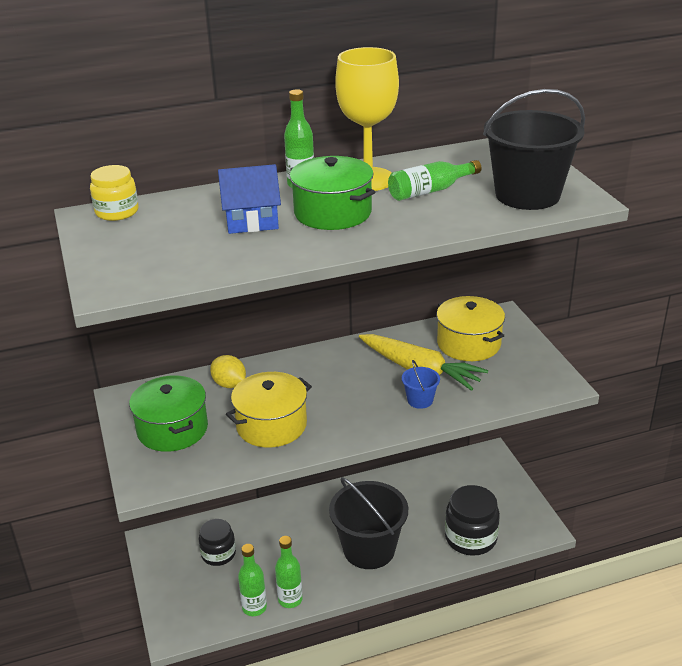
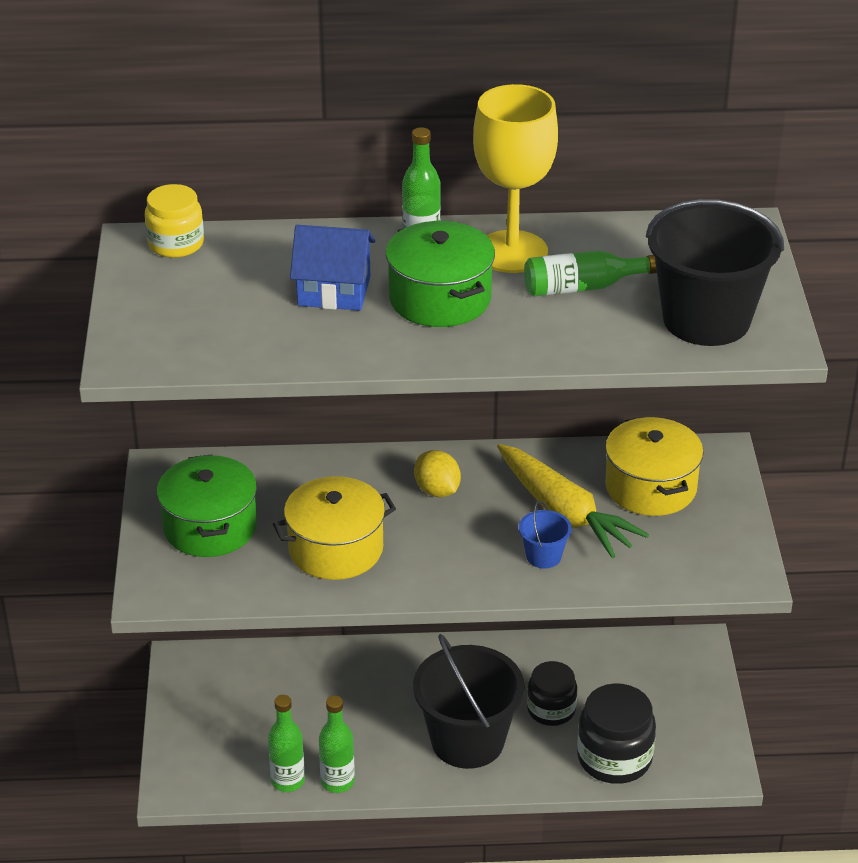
camera: 15 degrees right, 5 degrees up
black jar [199,519,236,566] -> black jar moved to [527,661,577,726]
yellow lemon [210,355,246,388] -> yellow lemon moved to [414,450,461,497]

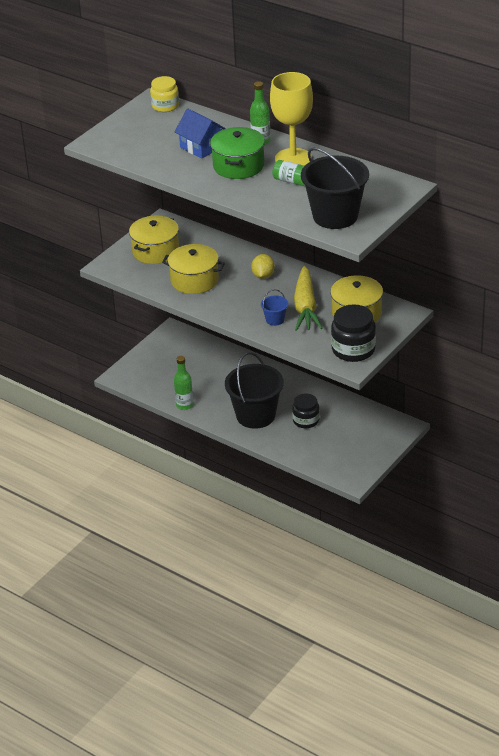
camera: 40 degrees right, 0 degrees up
green pot [157,454,257,557] -> yellow pot [129,215,179,264]
green bottle [268,695,305,792] -> none
black jar [577,683,656,784] -> black jar moved to [331,304,376,362]

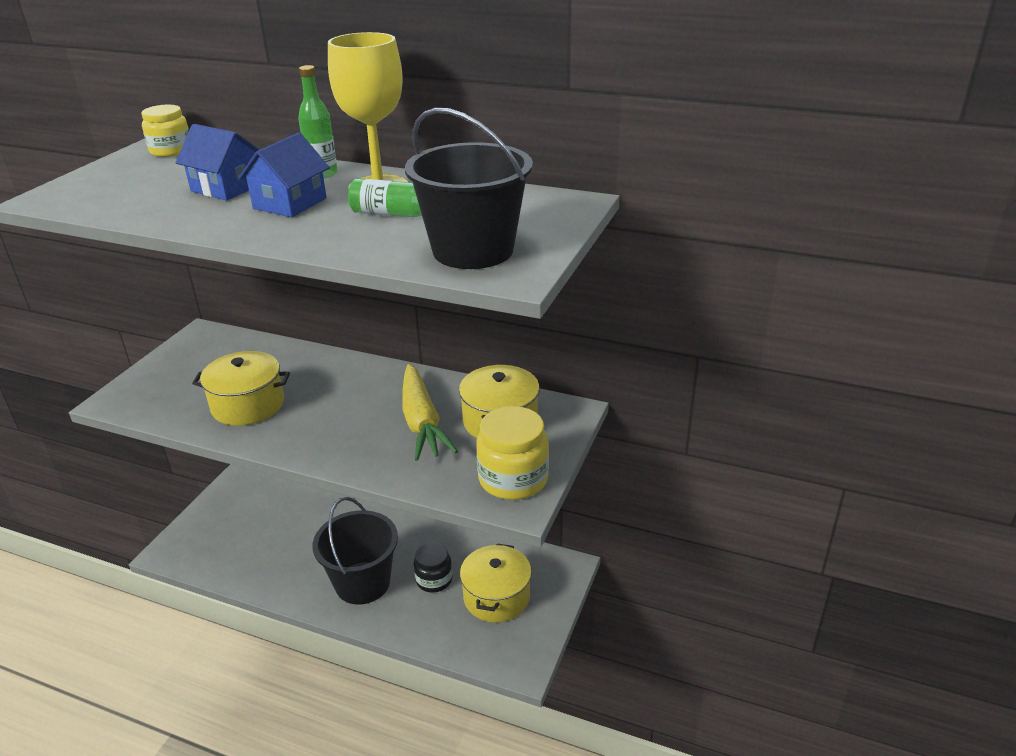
camera: 15 degrees left, 5 degrees down
yellow pot [129,215,179,264] -> yellow pot moved to [460,544,532,623]
green bottle [174,356,194,410] -> none
green pot [210,127,265,179] -> blue house [238,132,330,217]
yellow lemon [251,254,275,279] -> none
blue bucket [261,289,288,326] -> none
black jar [331,304,376,362] -> yellow jar [476,406,549,500]

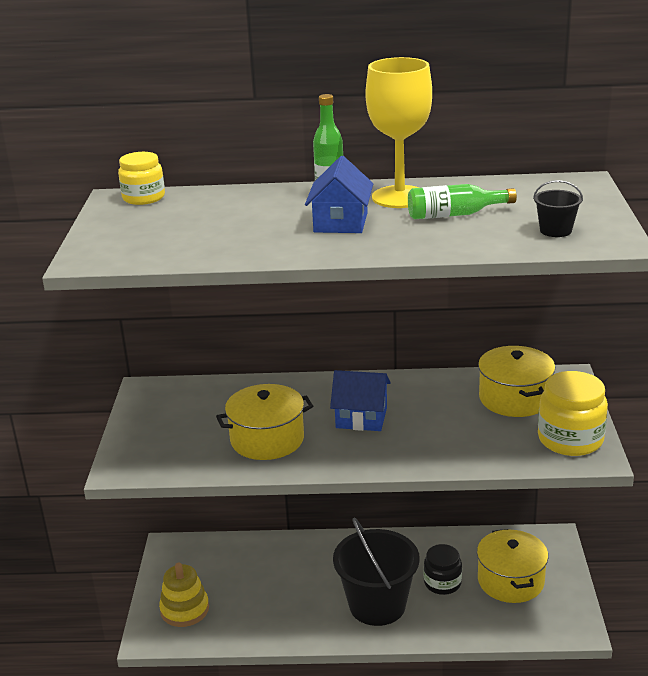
camera: 20 degrees left, 5 degrees down
blue house [175,124,259,201] -> blue house moved to [330,370,391,431]
yellow carrot [402,364,458,461] -> none
black bucket [405,108,533,269] -> black bucket [533,180,583,237], size x0.44
none -> yellow stacking toy [159,562,209,627]

